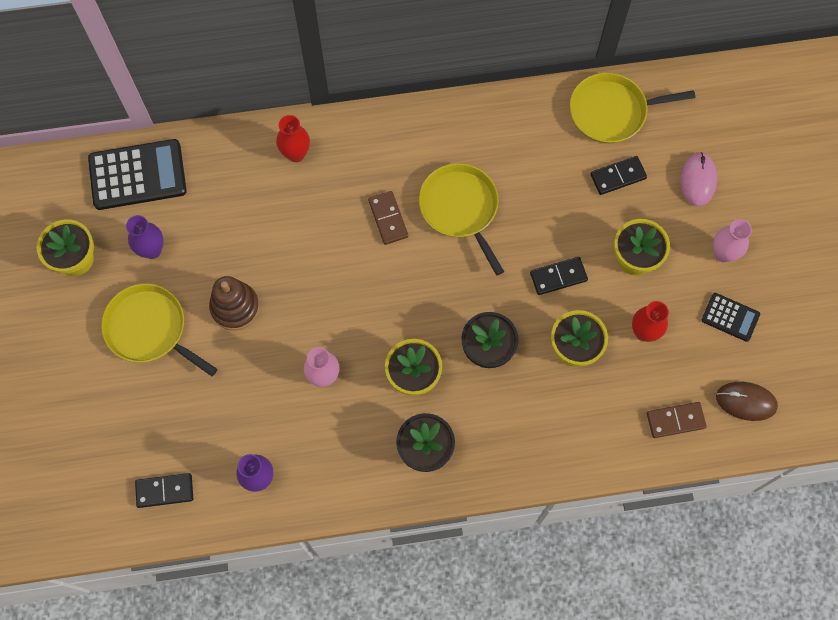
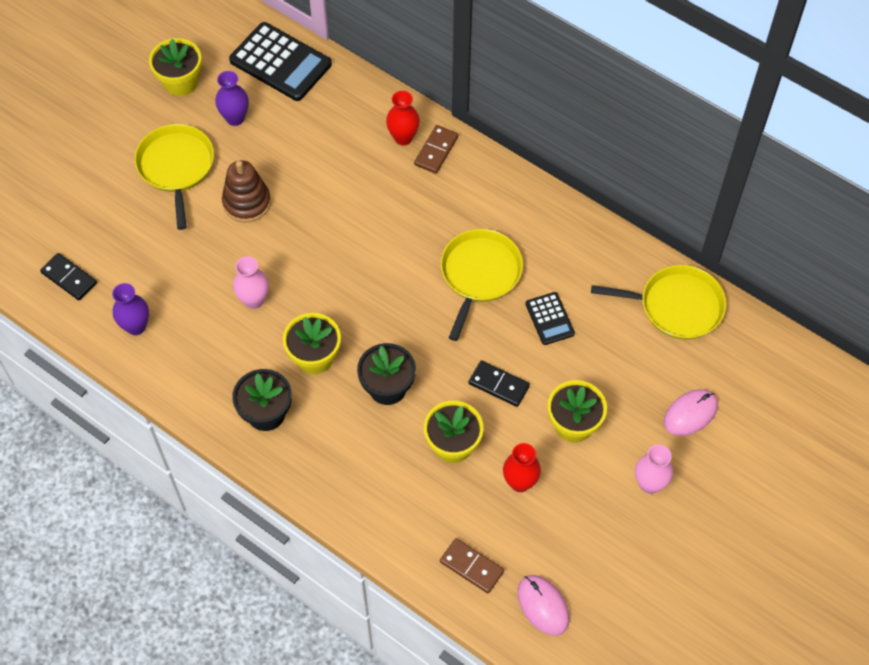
camera: 45 degrees right, 10 degrees down
brown domino [368,191,408,245] -> brown domino moved to [414,125,458,174]
yellow pan [570,73,695,144] -> yellow pan turned 150 degrees clockwise [591,265,726,339]
black domino [590,156,647,195] -> none
black calculator [702,293,760,342] -> black calculator moved to [525,292,575,345]
brown mouse [716,382,778,421] -> pink mouse [518,575,569,636]

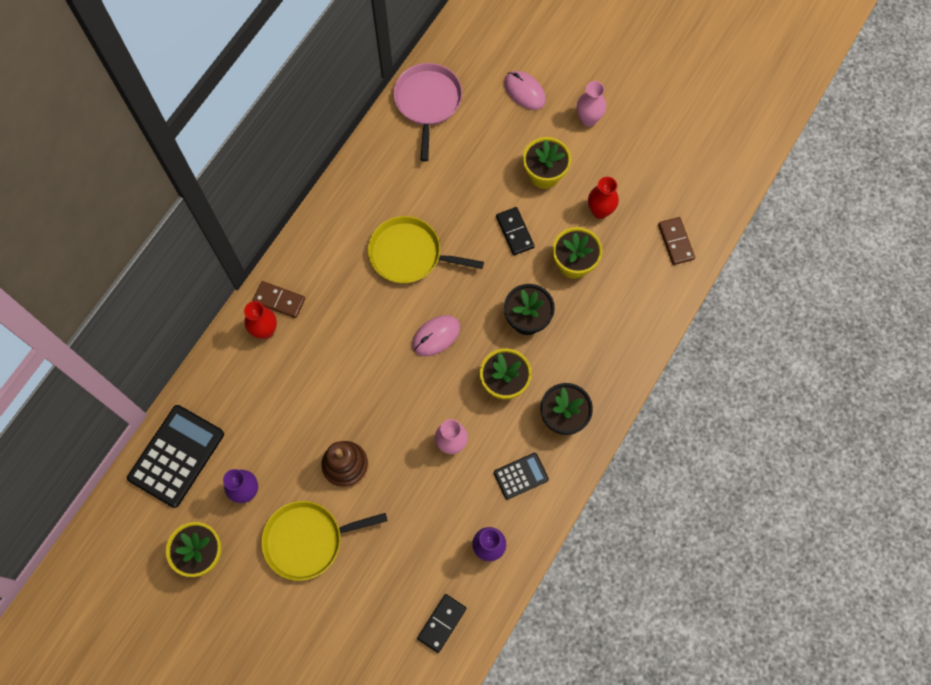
camera: 95 degrees left, 10 degrees up
brown domino [440,538,504,593] -> brown domino turned 45 degrees counterclockwise [658,217,695,265]
black domino [469,360,530,407] -> black domino turned 45 degrees counterclockwise [496,207,535,255]
pink mouse [518,575,569,636] -> pink mouse moved to [412,315,460,356]
black calculator [525,292,575,345] -> black calculator moved to [494,453,549,500]
yellow pan [591,265,726,339] -> pink pan [393,63,462,162]

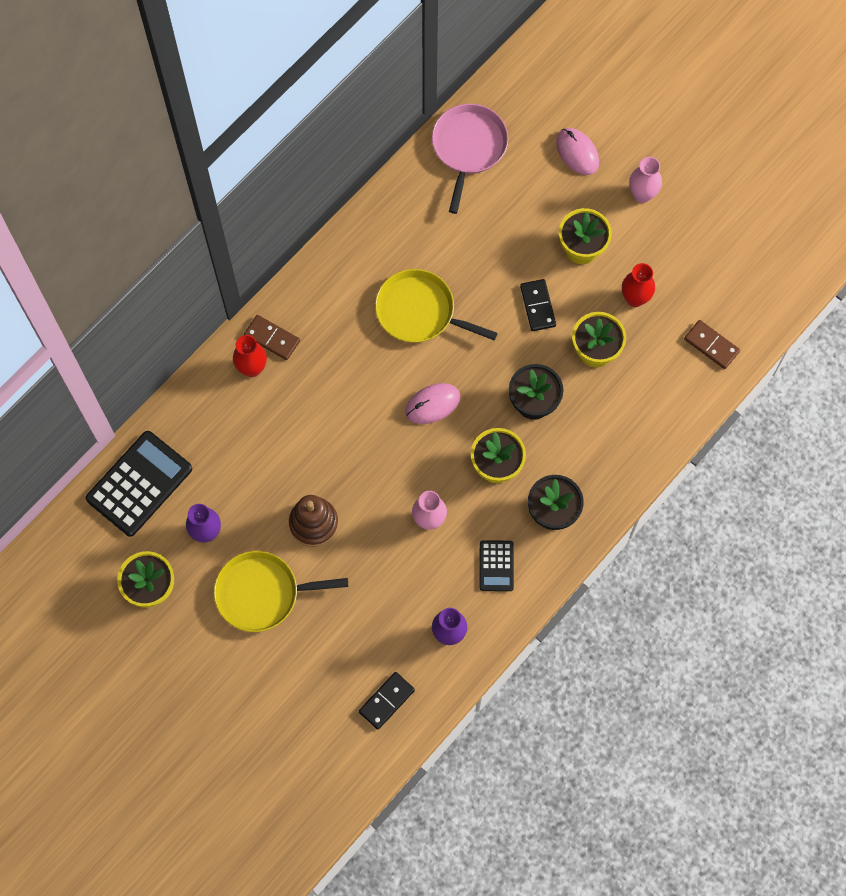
camera: 10 degrees right, 0 degrees up
black calculator [494,453,549,500] -> black calculator turned 105 degrees clockwise [480,540,514,591]
brown domino [658,217,695,265] -> brown domino turned 45 degrees counterclockwise [684,320,740,369]

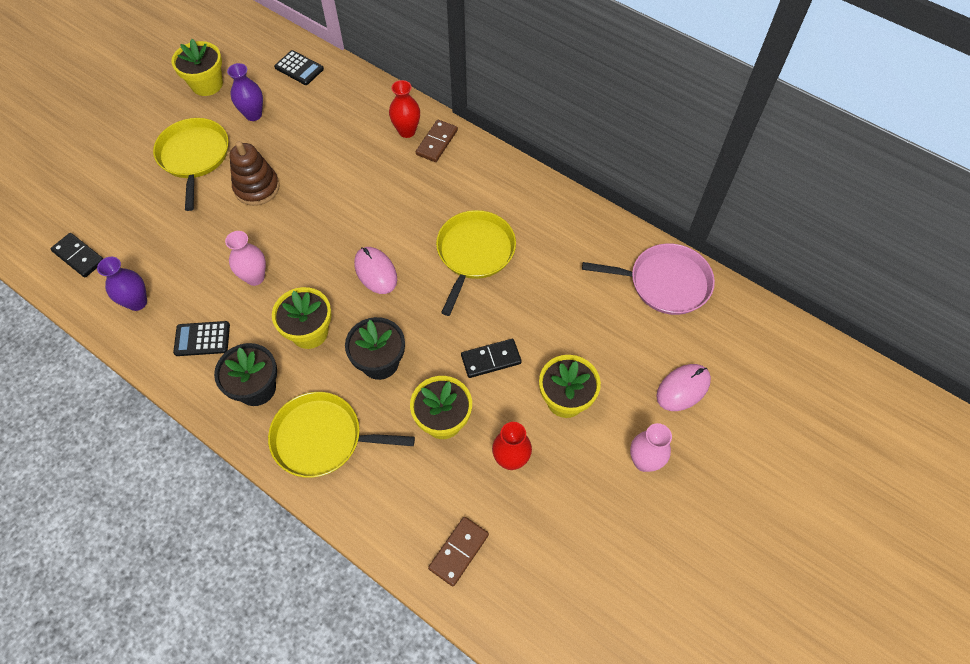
camera: 85 degrees right, 10 degrees down
black calculator [86,431,192,537] -> black calculator [274,50,324,85], size x0.53
none -> yellow pan [268,392,415,478]

